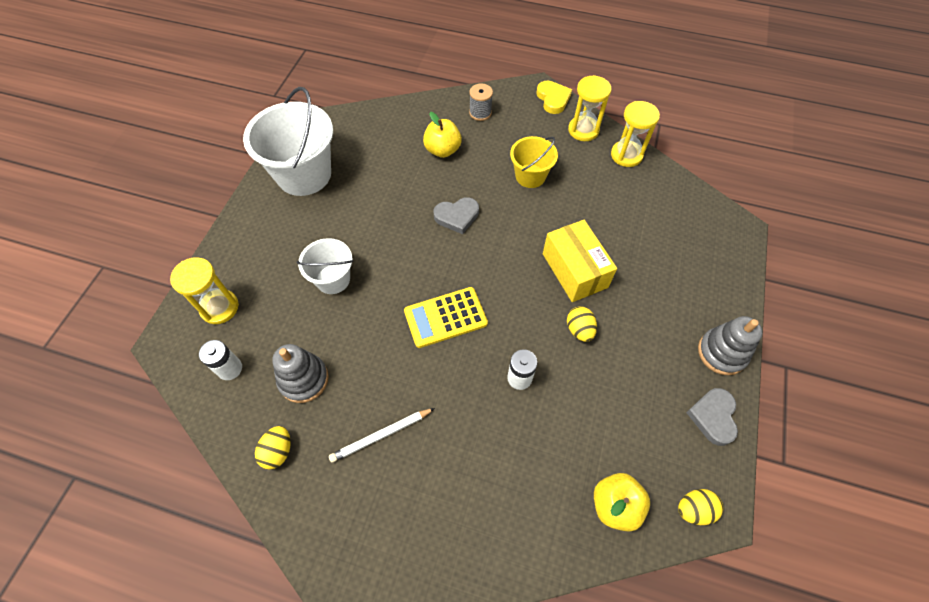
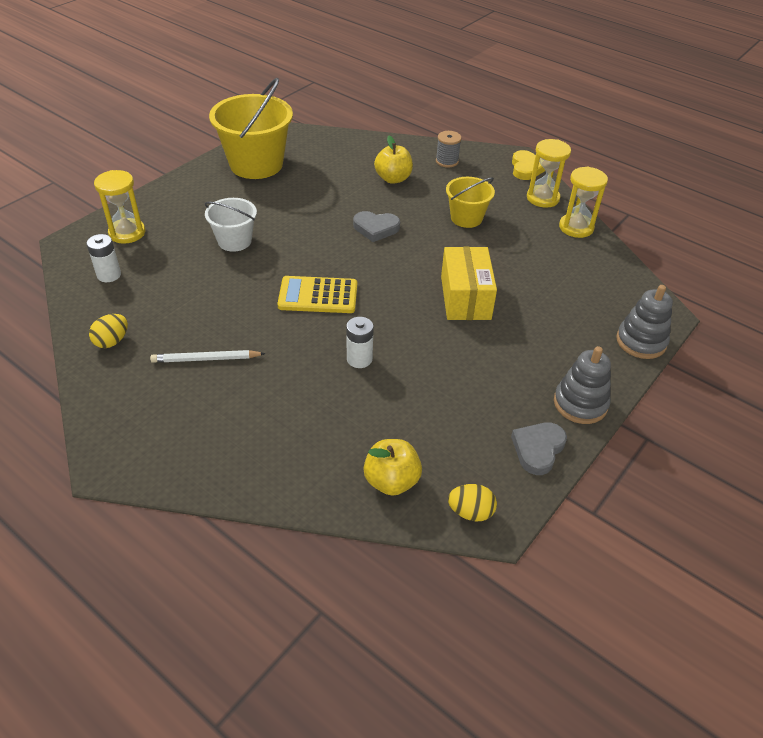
camera: 20 degrees right, 15 degrees down
white bucket [243,87,333,196] -> yellow bucket [209,78,293,179]
grey stacking toy [272,344,329,403] -> grey stacking toy moved to [616,285,673,359]
yellow egg [567,306,597,342] -> none

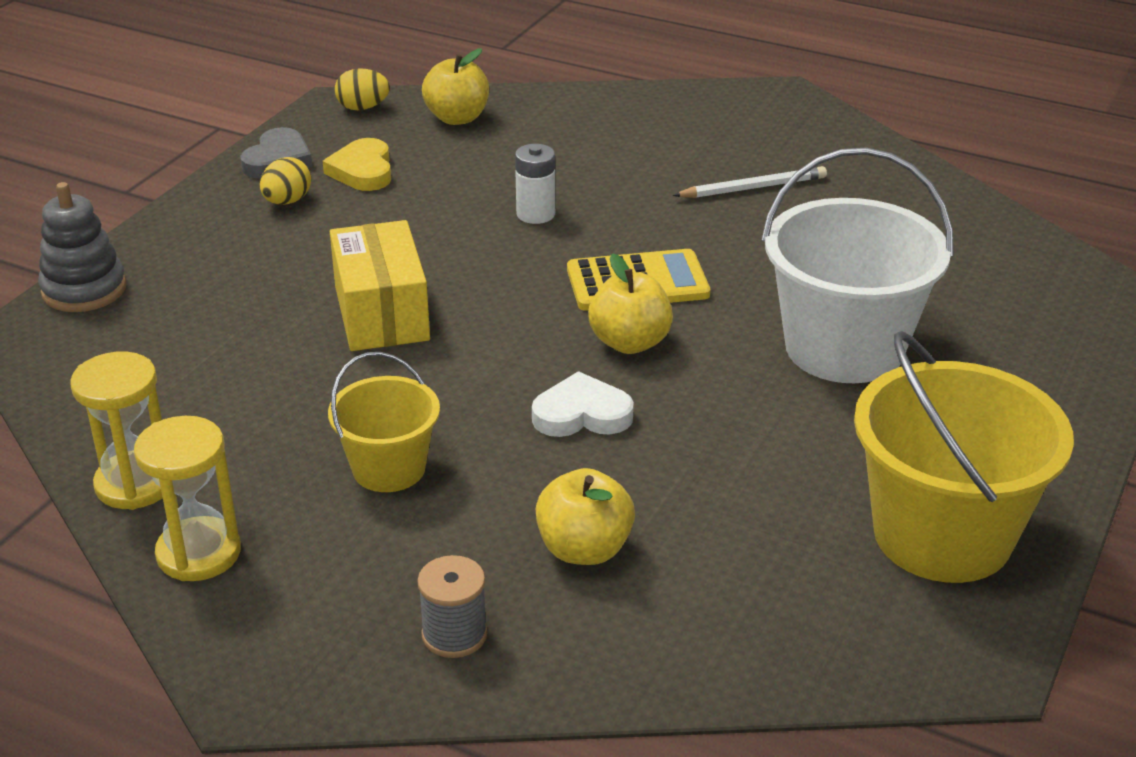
camera: 170 degrees right, 10 degrees down
white battery [86,234,121,282] -> none
yellow egg [89,314,128,348] -> yellow egg moved to [260,157,311,205]
yellow hourglass [94,170,145,244] -> none
white bucket [205,198,257,252] -> white bucket [762,147,954,383], size x1.78
grey heart [353,211,400,242] -> white heart [532,371,634,437]
yellow heart [512,150,546,180] -> yellow heart moved to [323,138,391,191]
grey stacking toy [554,346,611,424] -> none
none -> yellow apple [588,253,673,354]

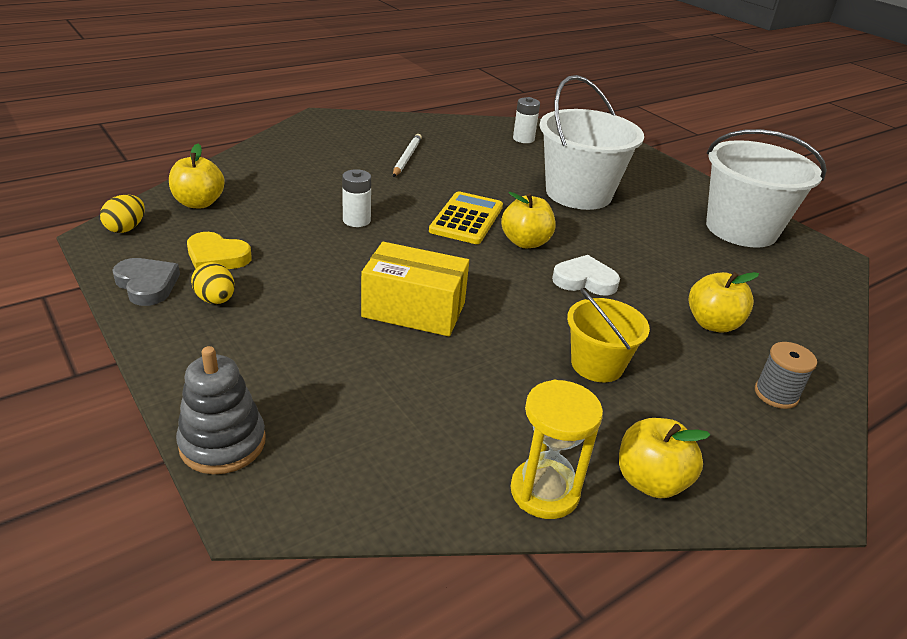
camera: 65 degrees left, 0 degrees up
yellow hourglass [134,416,241,581] -> yellow apple [619,418,710,498]
white heart [532,371,634,437] -> white heart turned 75 degrees clockwise [552,255,620,295]
yellow bucket [854,331,1074,583] -> white bucket [706,129,827,248]
none -> white battery [513,97,540,143]

